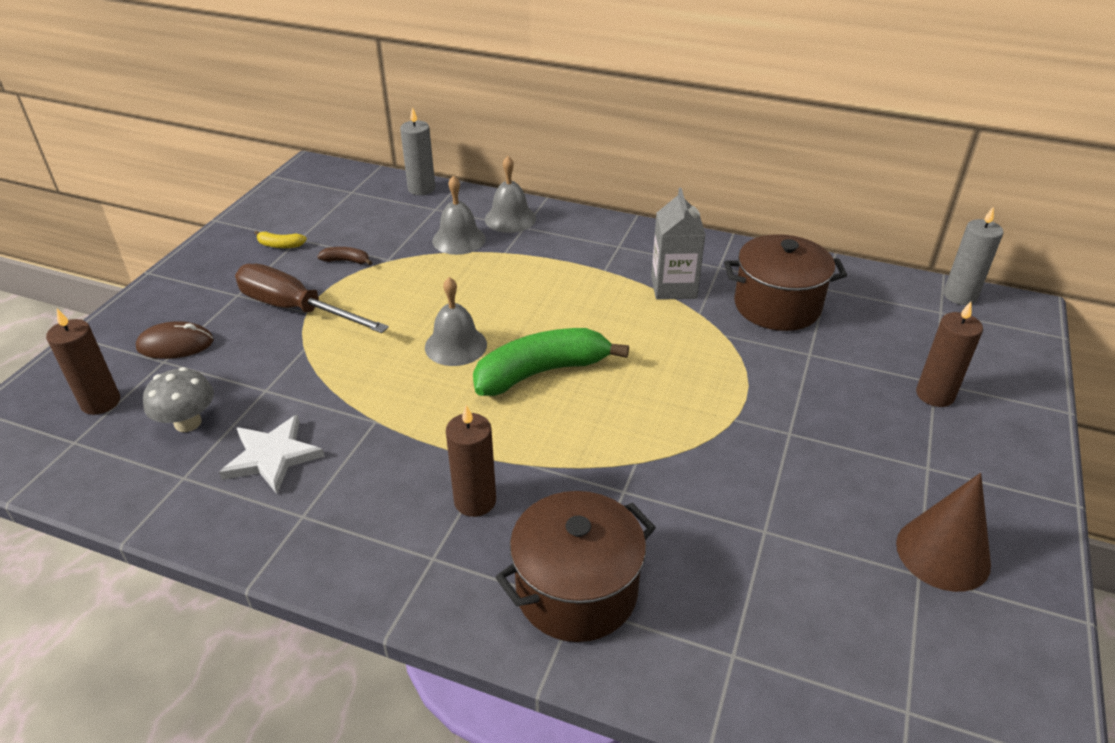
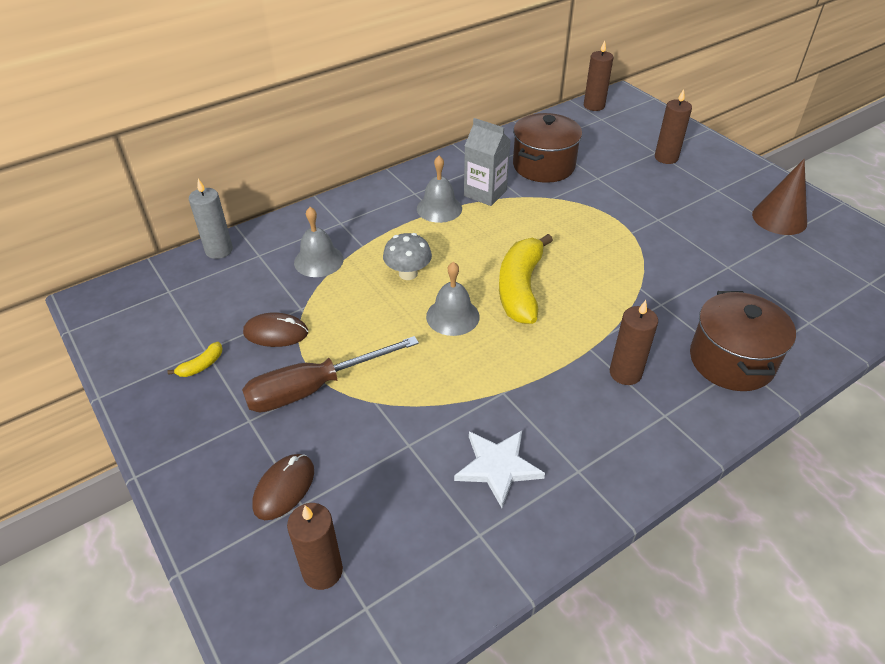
camera: 55 degrees left, 5 degrees up
grey mushroom [143,367,214,432] -> grey mushroom moved to [383,233,432,280]
brown banana [317,247,372,265] -> brown mouse [243,312,308,347]
green banana [473,328,629,396] -> yellow banana [499,234,553,324]
grey bell [485,156,536,233] -> grey bell moved to [417,156,462,223]
grey candle [944,206,1003,305] -> brown candle [584,40,613,111]

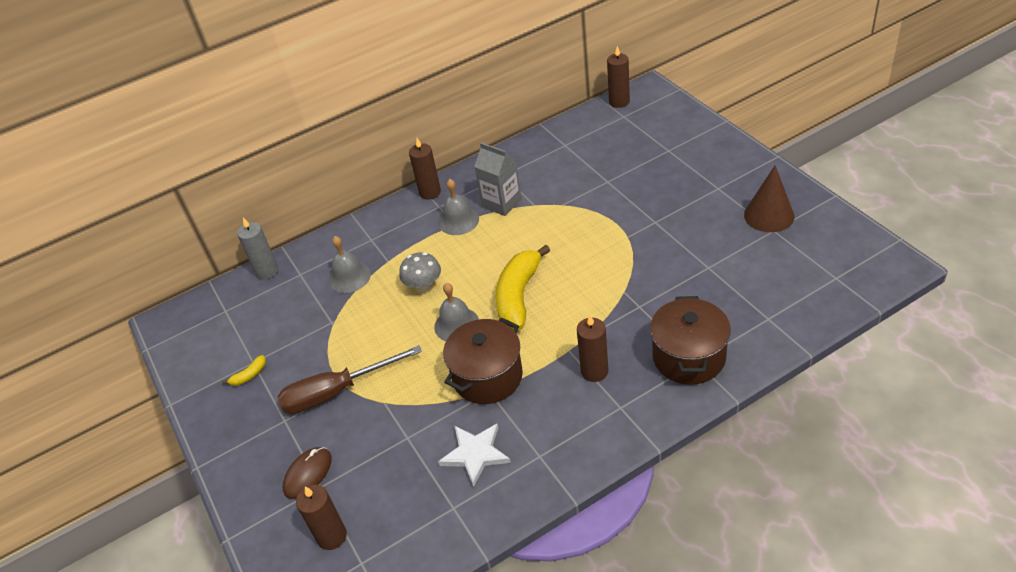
camera: 10 degrees right, 0 degrees up
brown mouse [243,312,308,347] -> none
brown pot [513,113,582,183] -> brown pot moved to [443,317,523,404]
brown candle [655,89,692,164] -> brown candle moved to [409,138,441,200]

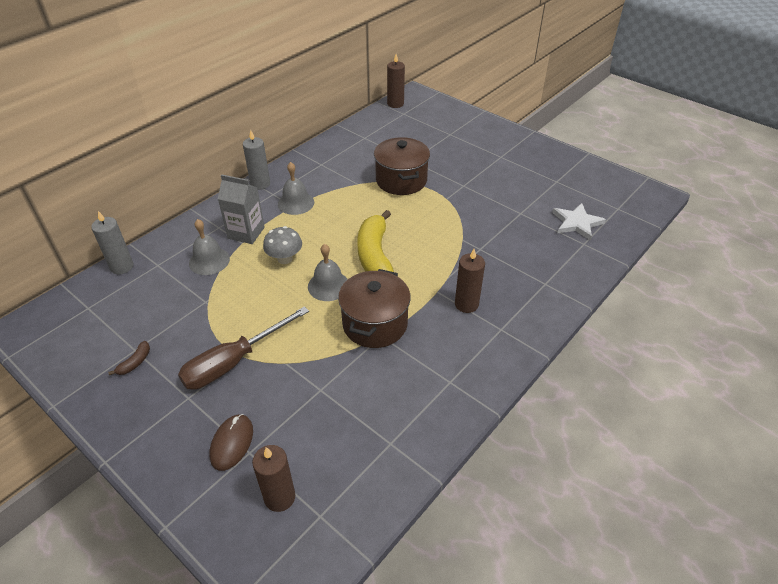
camera: 25 degrees left, 0 degrees up
yellow banana [222,355,266,386] -> brown banana [108,341,150,375]
brown candle [409,138,441,200] -> grey candle [243,130,270,190]
white star [438,423,511,487] -> white star moved to [552,203,606,241]
grey carton [474,142,522,216] -> grey carton moved to [218,174,265,244]
brown pot [650,296,731,385] -> brown pot moved to [374,137,430,195]
brown cone [744,166,795,232] -> none

